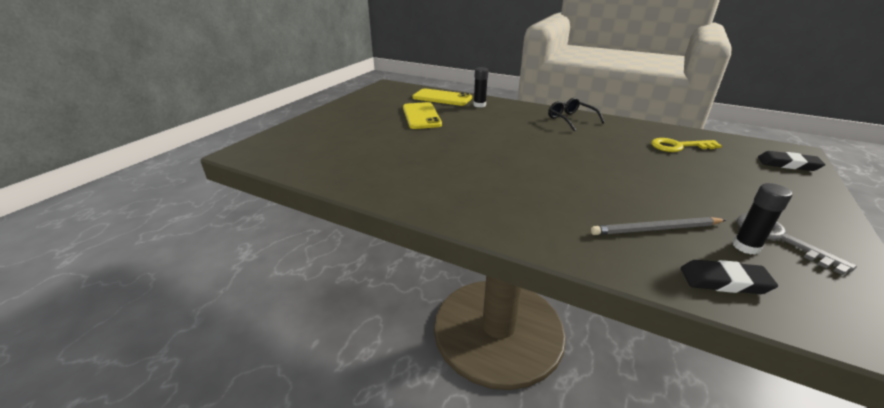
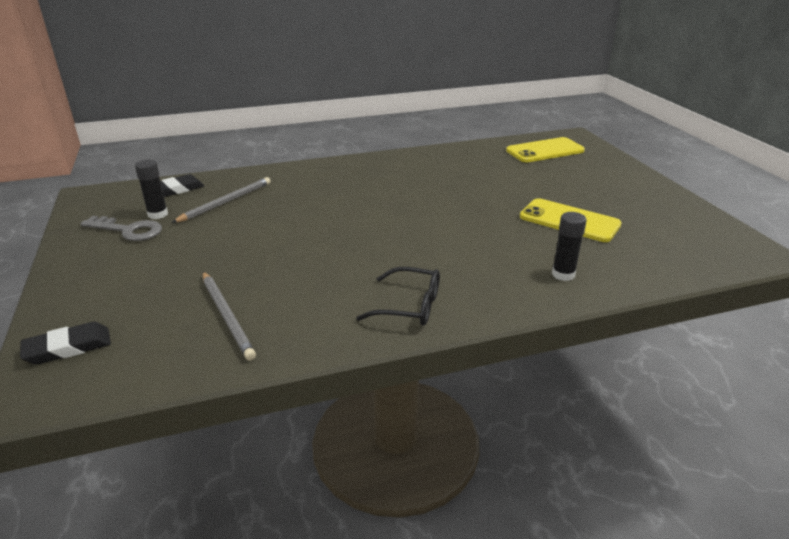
camera: 135 degrees right, 0 degrees up
yellow phone [412,88,472,106] -> yellow phone moved to [506,137,585,162]
yellow key [651,138,722,152] -> grey pencil [203,272,256,361]

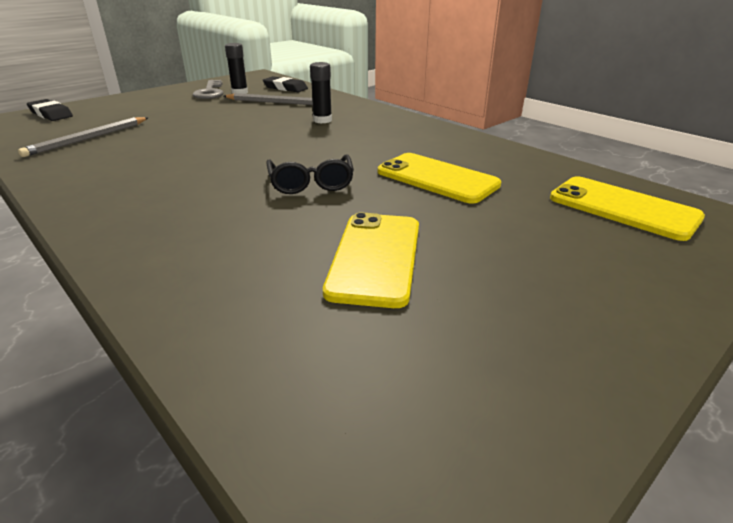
camera: 65 degrees right, 0 degrees up
black glasses [356,267,440,326] -> black glasses moved to [266,154,354,194]
black glue stick [552,212,587,281] -> black glue stick moved to [310,62,332,124]
none -> yellow phone [378,153,501,204]

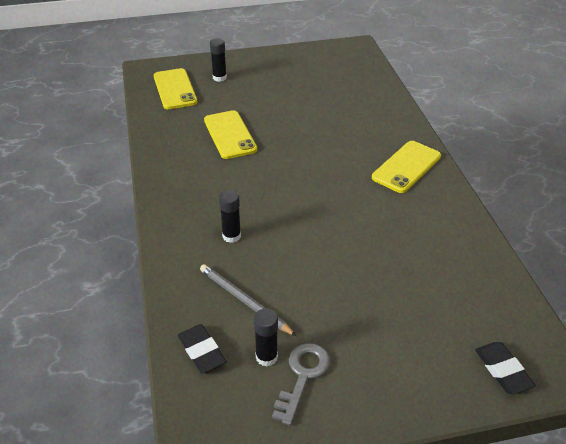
camera: 150 degrees left, 10 degrees up
grey pencil [18,117,148,157] -> none
black glasses [266,154,354,194] -> none
yellow phone [323,213,419,308] -> yellow phone moved to [372,141,441,193]
none -> black glue stick [210,38,227,82]

